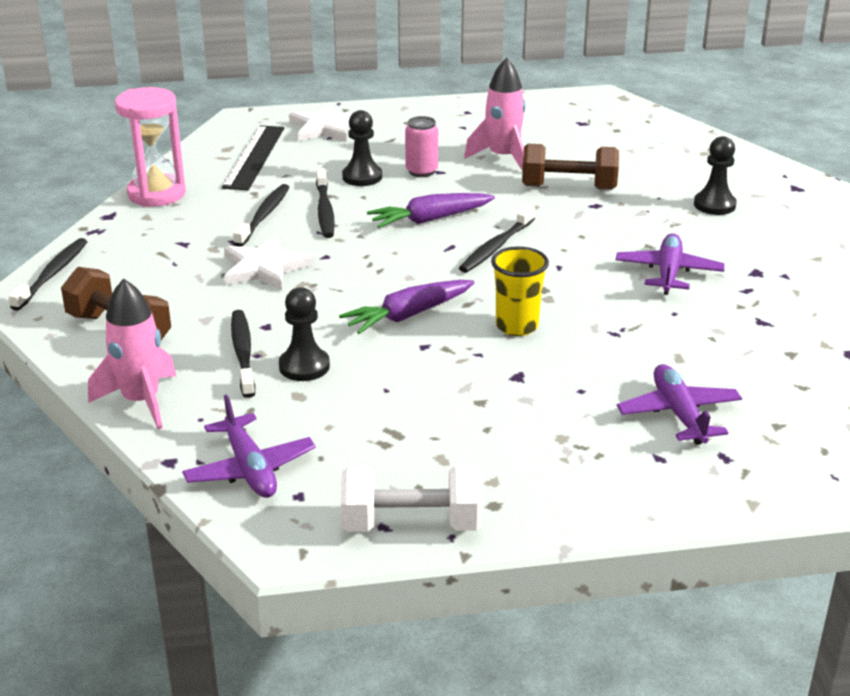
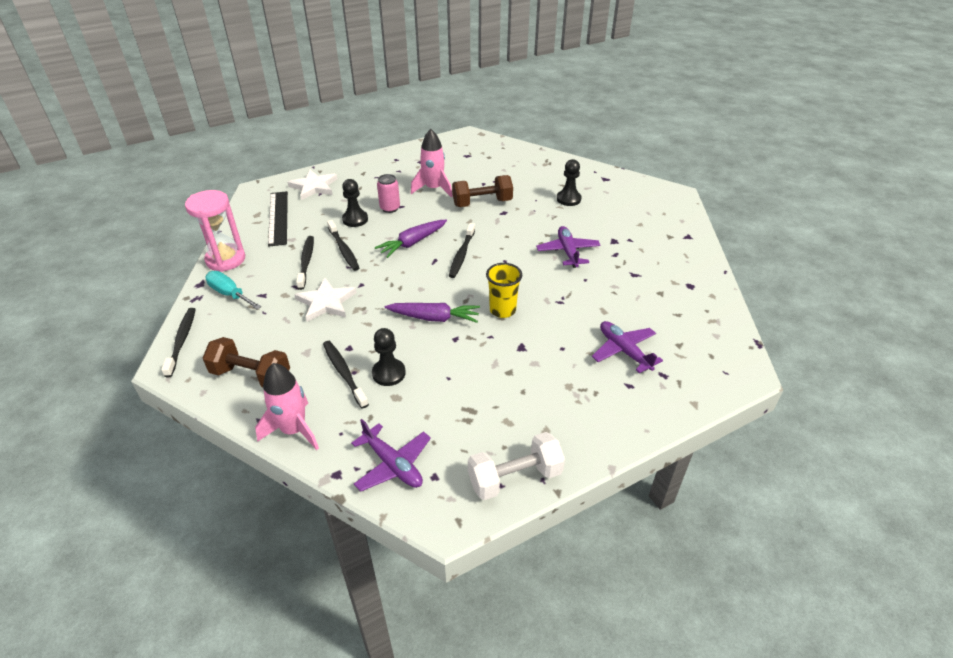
camera: 20 degrees left, 10 degrees up
purple carrot [339,280,475,334] -> purple carrot turned 120 degrees counterclockwise [385,303,480,323]
none -> turquoise screwdriver [205,271,261,309]

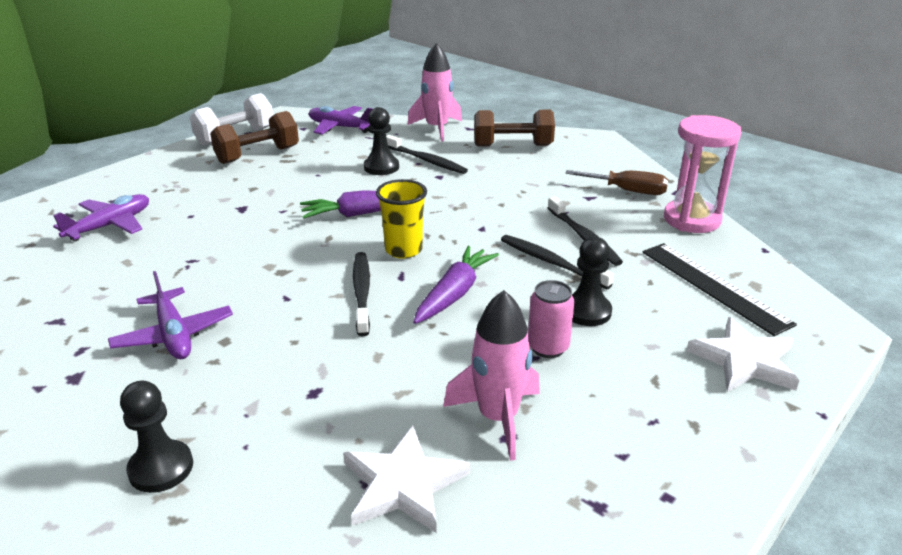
camera: 160 degrees right, 10 degrees down
black toothbrush [161,308,196,377] -> none
turquoise screwdriver [205,271,261,309] -> brown screwdriver [565,170,668,195]
white star [294,278,357,322] -> white star moved to [343,426,470,533]
brown dumbbell [452,175,513,207] -> brown dumbbell moved to [210,111,299,164]
yellow cup [486,263,522,318] -> yellow cup moved to [376,179,427,259]
purple plane [592,321,663,373] -> purple plane turned 90 degrees counterclockwise [53,194,149,242]

